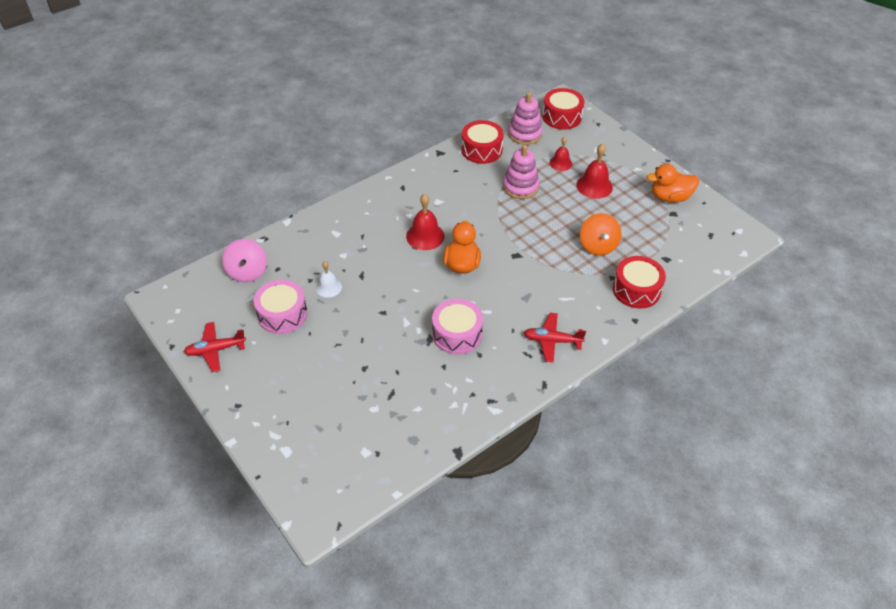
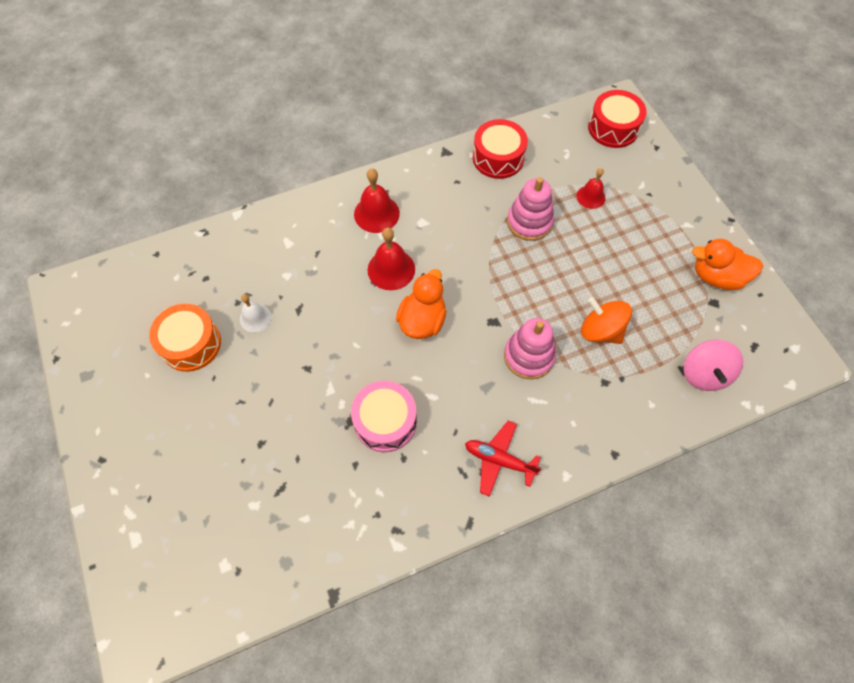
camera: 15 degrees right, 15 degrees up
red plane [184,322,246,372] -> none
pink spinning top [222,239,267,282] -> pink spinning top moved to [684,340,743,391]
pink drum [254,280,307,334] -> orange drum [149,304,221,372]
pink stacking toy [508,92,543,145] -> pink stacking toy moved to [504,318,556,379]
red bell [576,143,613,199] -> red bell moved to [354,169,400,233]
orange spinning top [580,213,621,256] -> orange spinning top turned 120 degrees clockwise [581,297,632,344]
red drum [613,256,666,308] -> none

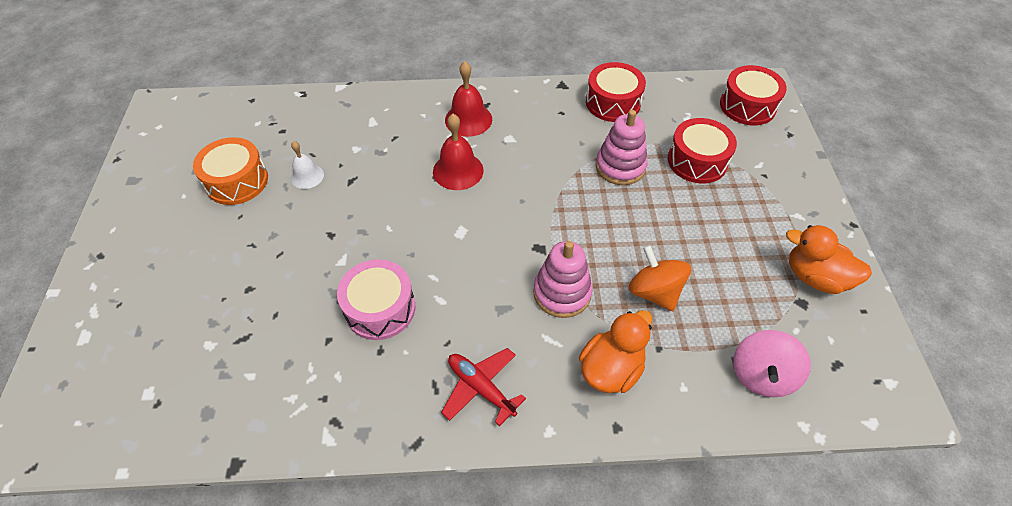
camera: 20 degrees right, 10 degrees down
orange duck [396,269,446,339] -> orange duck moved to [579,310,652,393]
red bell [577,168,606,209] -> red drum [668,118,737,183]

